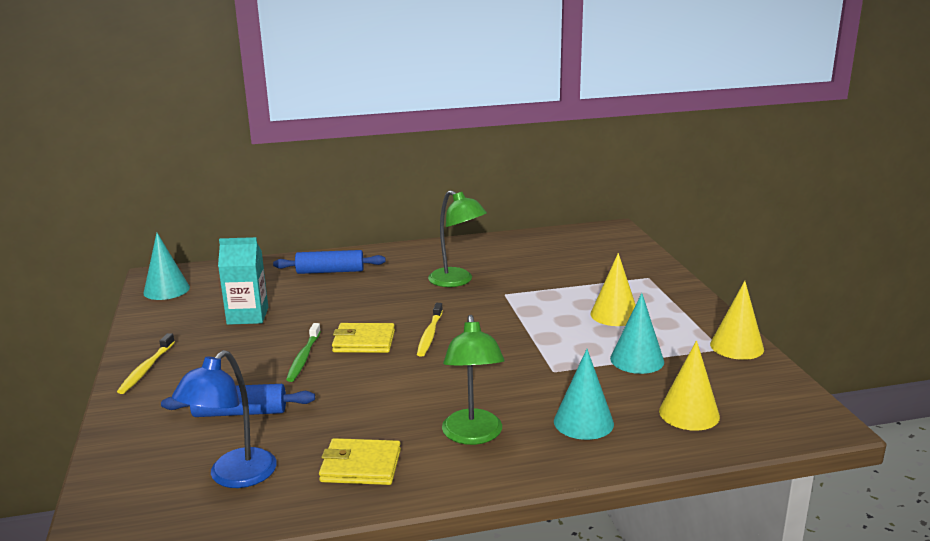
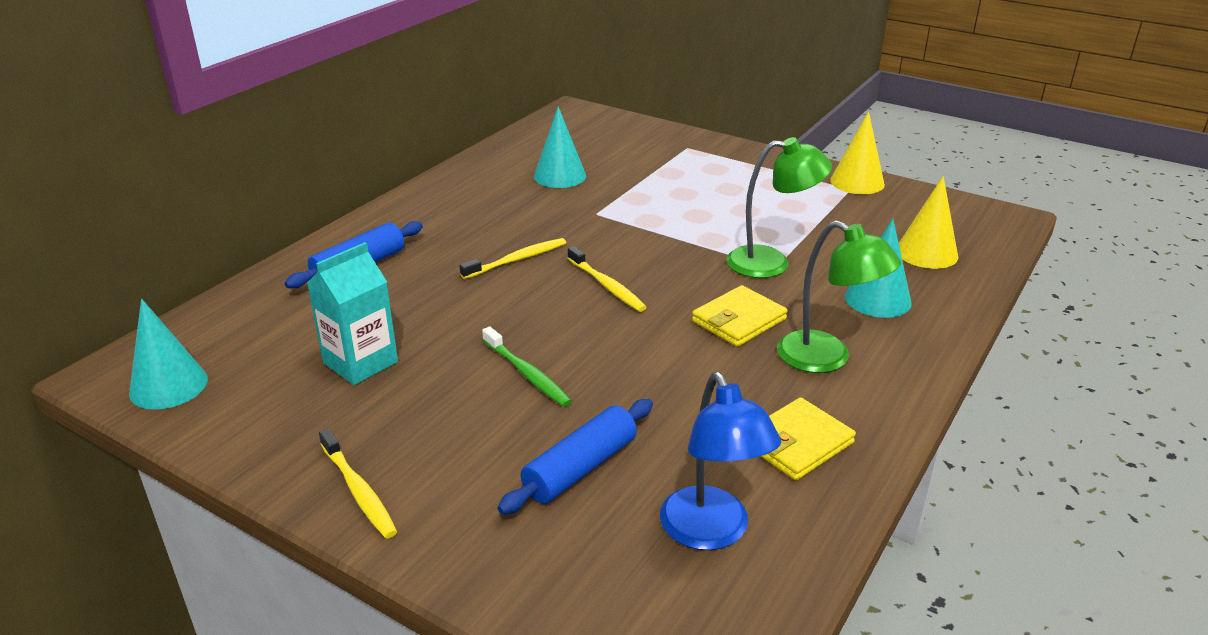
camera: 45 degrees left, 10 degrees up
yellow wallet [332,323,395,353] -> yellow wallet moved to [692,285,788,347]
green lamp [428,190,487,287] -> green lamp moved to [727,137,832,278]
yellow cone [591,253,636,326] -> none
turquoise cone [610,293,664,374] -> turquoise cone moved to [534,106,586,188]
none -> yellow toothbrush [460,238,566,279]

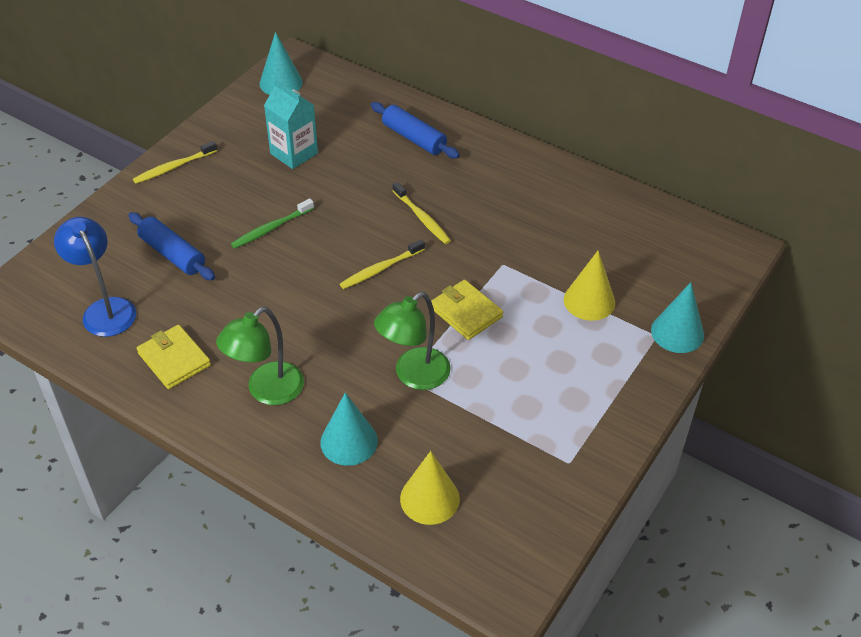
camera: 90 degrees right, 15 degrees up
turquoise cone [534,106,586,188] -> turquoise cone moved to [651,282,704,353]
blue lamp [660,372,781,550] -> blue lamp turned 75 degrees clockwise [54,217,136,337]
yellow wallet [692,285,788,347] -> yellow wallet moved to [431,280,503,340]
green lamp [727,137,832,278] -> green lamp turned 45 degrees clockwise [374,292,451,390]
yellow cone [830,112,885,194] -> yellow cone moved to [564,251,615,321]

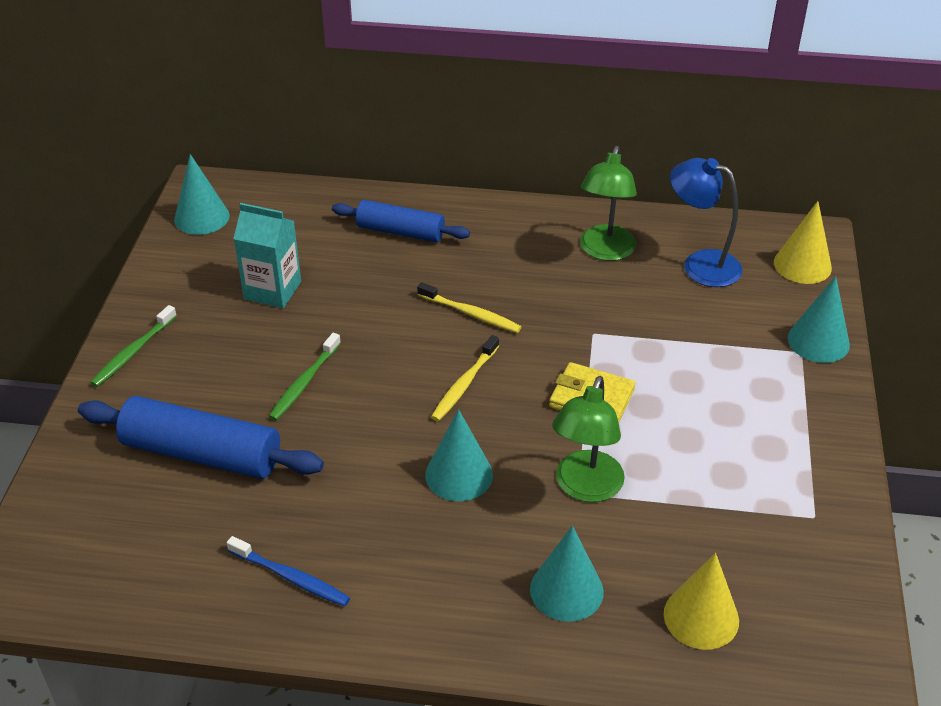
camera: 25 degrees left, 5 degrees down
blue lamp [54,217,136,337] -> blue lamp moved to [670,158,742,287]
blue rolling pin [128,212,215,280] -> blue rolling pin [78,396,324,479], size x1.51
yellow toothbrush [133,141,217,184] -> green toothbrush [90,305,177,387]
yellow wallet [137,325,211,389] -> blue toothbrush [227,536,350,606]
green lamp [216,307,304,405] -> green lamp moved to [580,146,637,261]
yellow cone [564,251,615,321] -> yellow cone moved to [774,201,832,284]
none -> turquoise cone [425,409,493,501]

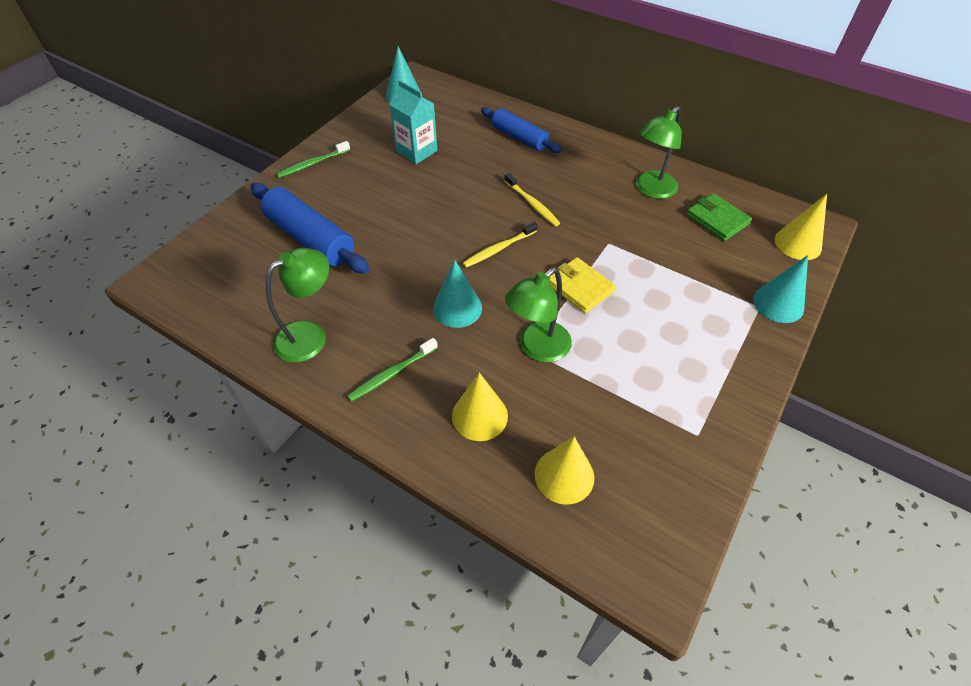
camera: 25 degrees right, 10 degrees up
blue toothbrush [227,536,350,606] -> green lamp [265,248,329,363]
green toothbrush [269,333,341,421] -> green toothbrush moved to [347,338,438,402]
turquoise cone [530,525,604,622] -> yellow cone [452,373,508,441]
blue lamp [670,158,742,287] -> green wallet [686,193,752,241]

